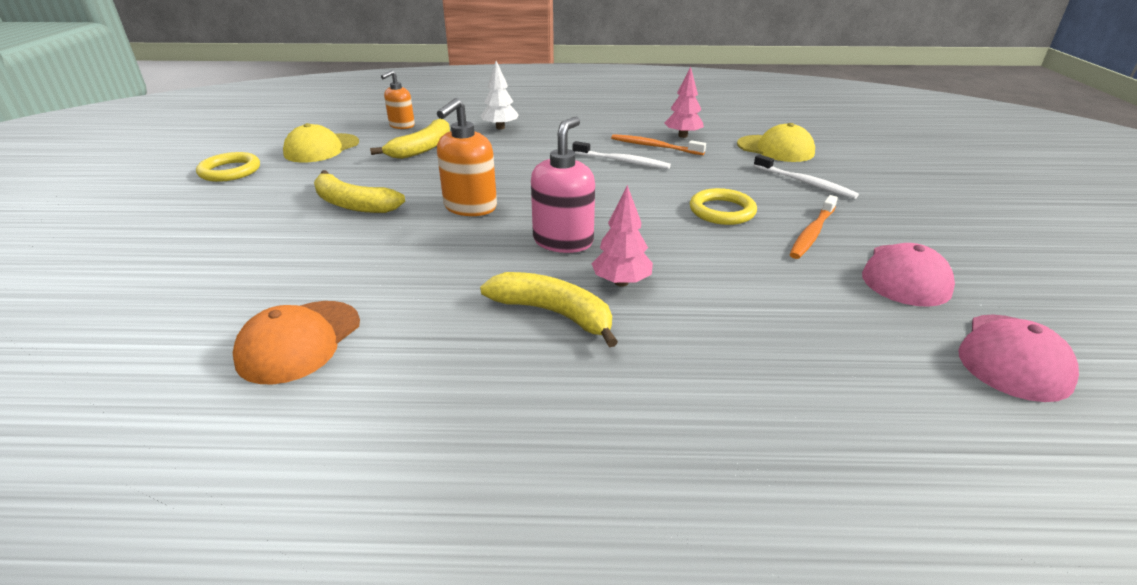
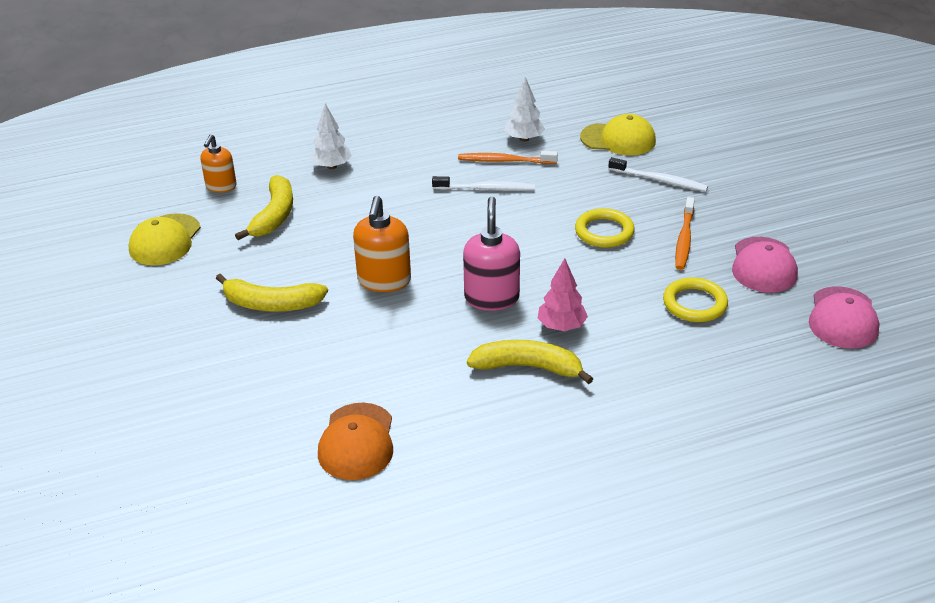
camera: 20 degrees left, 5 degrees up
yellow ring [196,152,260,182] -> yellow ring moved to [663,277,728,322]
pink tree [664,67,704,138] -> white tree [504,77,545,142]

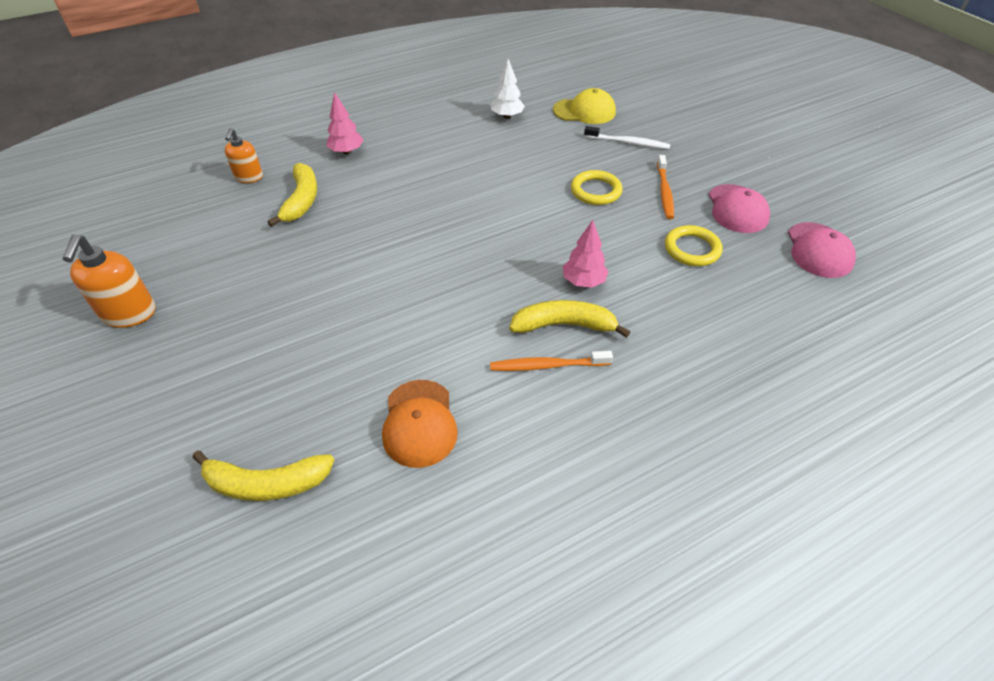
camera: 10 degrees left, 10 degrees up
yellow cap [129,213,201,266] -> none
yellow banana [216,274,328,311] -> yellow banana moved to [192,451,334,501]
white tree [310,104,352,169] -> pink tree [327,92,364,155]
orange soap dispenser [353,196,411,292] -> orange soap dispenser moved to [63,234,156,328]
white toothbrush [432,176,535,191] -> none
orange toothbrush [458,151,558,164] -> orange toothbrush moved to [490,351,613,371]
pink soap dispenser [463,197,520,311] -> none

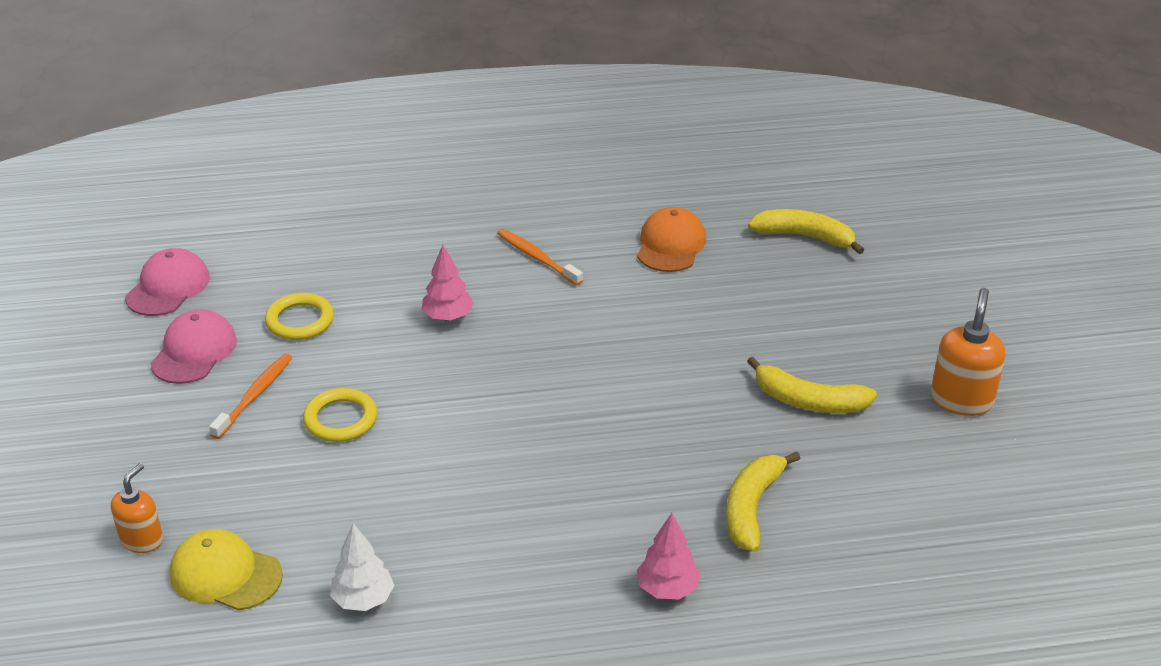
camera: 160 degrees left, 10 degrees down
orange soap dispenser [224,128,263,183] -> orange soap dispenser moved to [111,463,163,553]
orange toothbrush [490,351,613,371] -> orange toothbrush turned 150 degrees counterclockwise [497,229,583,286]
yellow banana [509,300,630,338] -> yellow banana moved to [747,357,877,413]
white toothbrush [584,126,670,149] -> none

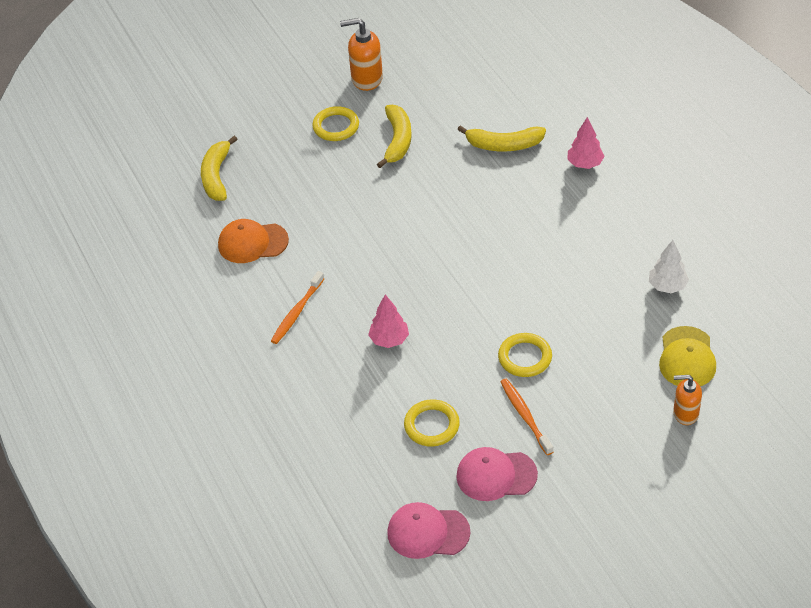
camera: 105 degrees left, 10 degrees up
orange toothbrush [209,353,292,439] -> orange toothbrush turned 60 degrees clockwise [500,378,553,455]
none -> yellow ring [312,106,359,141]

